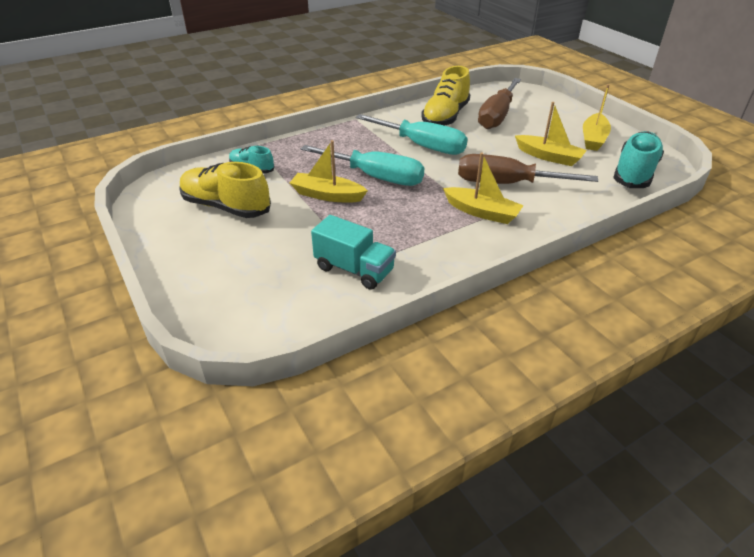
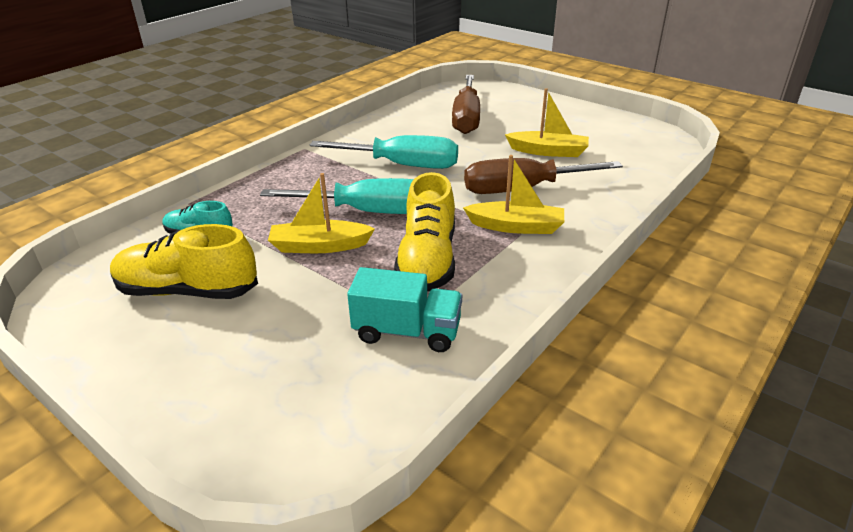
camera: 20 degrees left, 5 degrees down
yellow shoe [421,66,470,126] -> yellow shoe moved to [394,172,455,291]
yellow boat [583,84,611,151] -> none
turquoise shoe [613,131,664,188] -> none

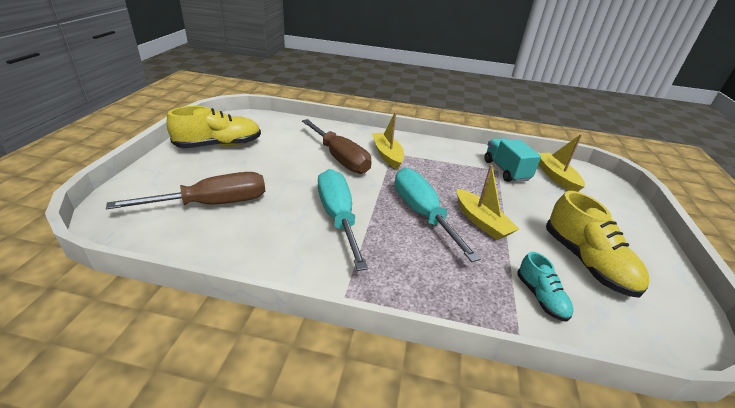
camera: 120 degrees left, 0 degrees up
yellow shoe [394,172,455,291] -> yellow shoe moved to [166,106,261,148]
yellow boat [505,88,589,157] -> yellow boat moved to [538,134,585,192]

